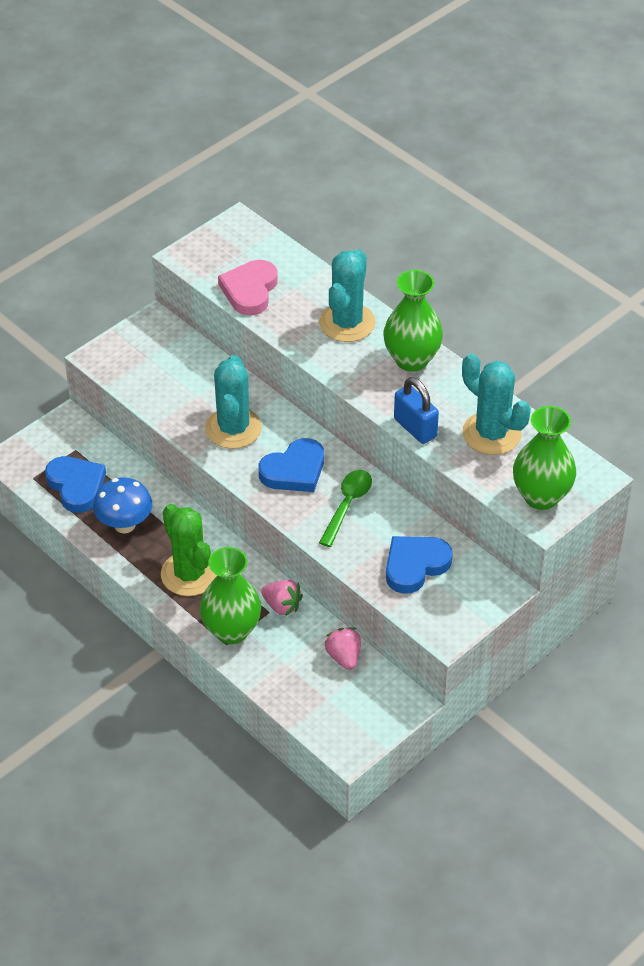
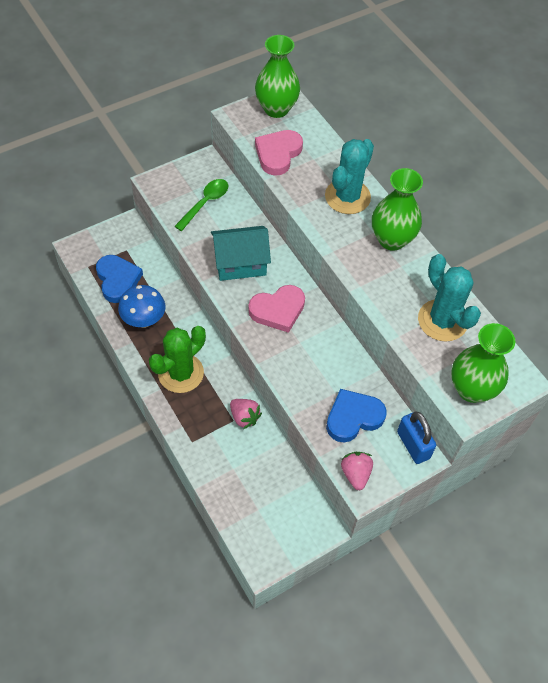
camera: 10 degrees right, 10 degrees up
green cactus [161,504,217,596] -> green cactus turned 60 degrees clockwise [149,326,206,393]
green vase [200,547,261,644] -> green vase moved to [255,35,300,118]
turquoise cactus [205,355,262,449] -> turquoise house [211,226,271,281]
blue heart [258,438,324,492] -> pink heart [248,285,305,333]
green spoon [319,470,372,547] -> green spoon moved to [174,179,228,231]
pink strawberry [325,627,361,670] -> pink strawberry moved to [341,452,373,490]
blue padlock [394,377,439,444] -> blue padlock moved to [397,411,436,464]

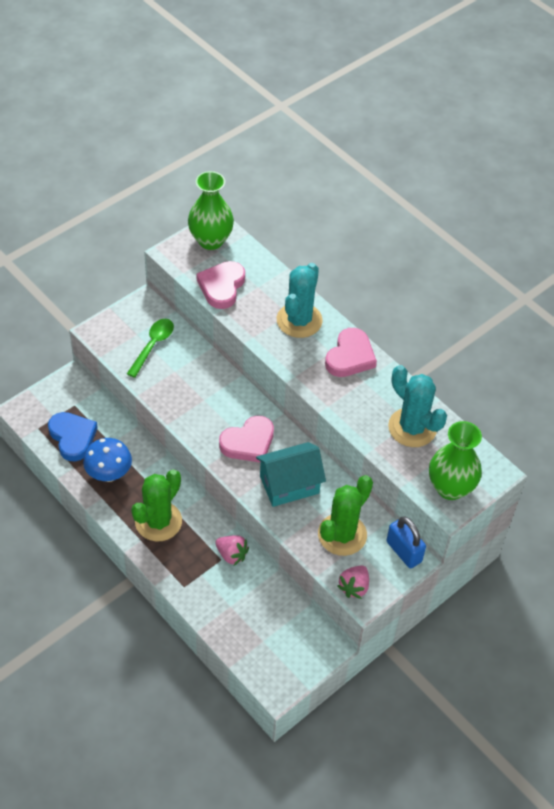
camera: 10 degrees left, 5 degrees down
turquoise house [211,226,271,281] -> turquoise house moved to [256,442,326,507]
blue heart [326,389,387,443] -> green cactus [318,475,373,556]
pink strawberry [341,452,373,490] -> pink strawberry turned 135 degrees counterclockwise [337,566,369,599]
green vase [372,168,423,251] -> pink heart [325,328,377,377]

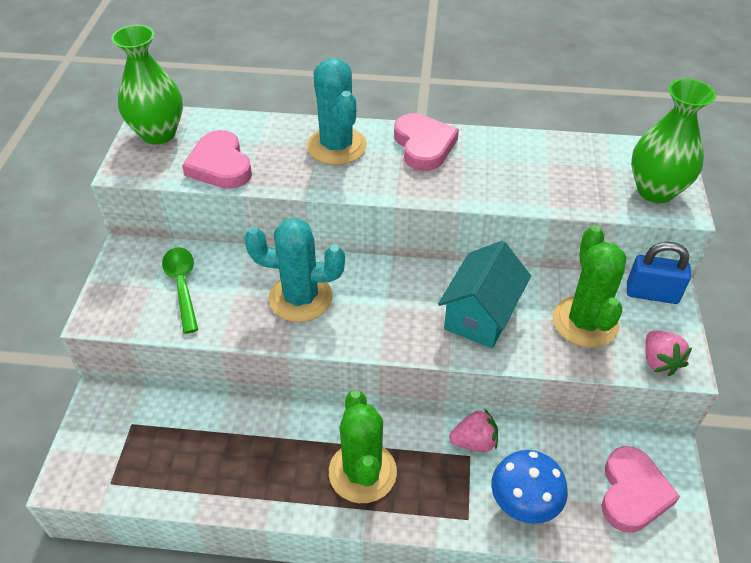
camera: 40 degrees left, 5 degrees down
blue heart [48,412,98,461] -> none
blue mushroom [83,438,132,482] -> blue mushroom moved to [491,450,568,524]
pink heart [219,416,274,463] -> pink heart moved to [601,446,680,533]
turquoise cactus [388,365,447,447] -> turquoise cactus moved to [244,218,345,322]

